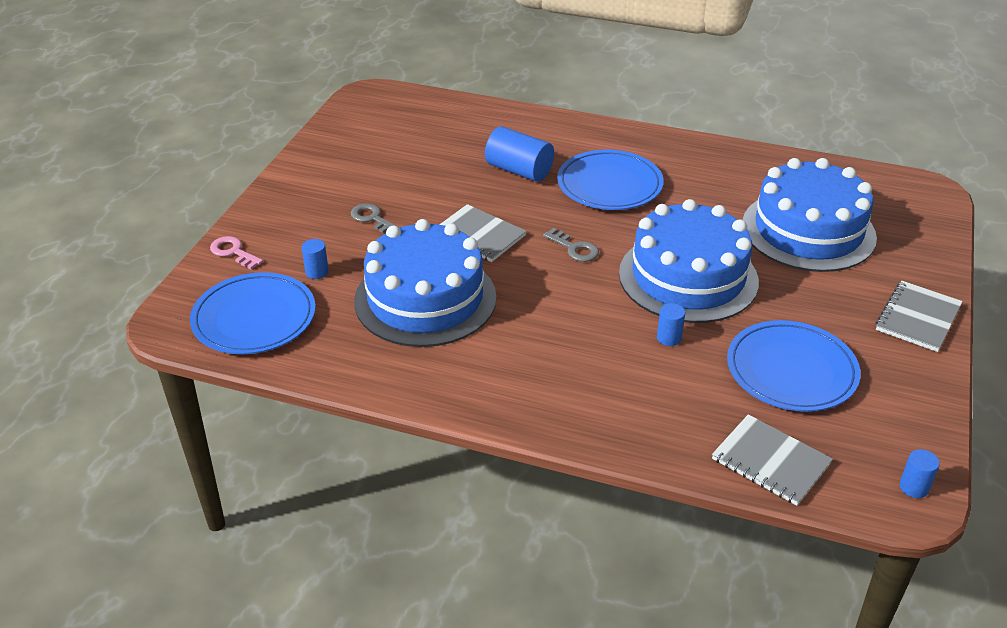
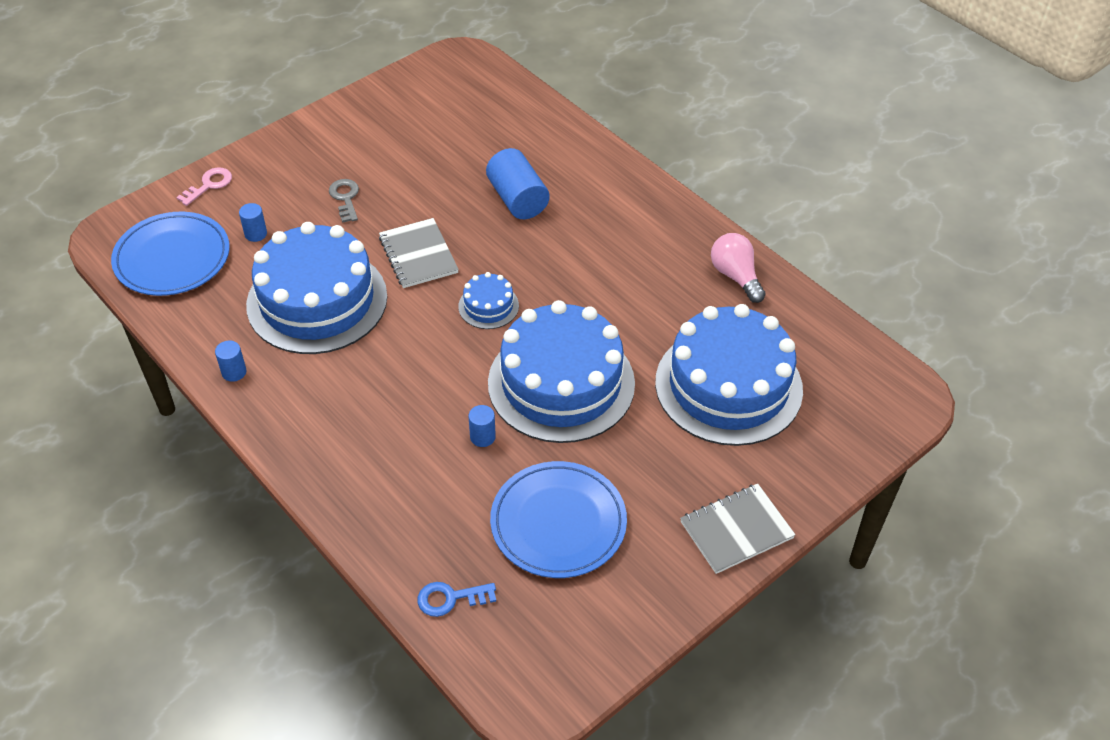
camera: 30 degrees right, 10 degrees up
pink key [210,236,263,269] -> pink key turned 60 degrees clockwise [176,167,232,206]
grey key [543,228,599,262] -> blue cake [458,272,519,329]
blue plate [557,150,664,210] -> none
grey notebook [712,414,833,506] -> blue key [418,582,496,617]
blue cylinder [900,449,940,498] -> blue cylinder moved to [215,341,246,382]
none -> pink light bulb [711,233,766,303]

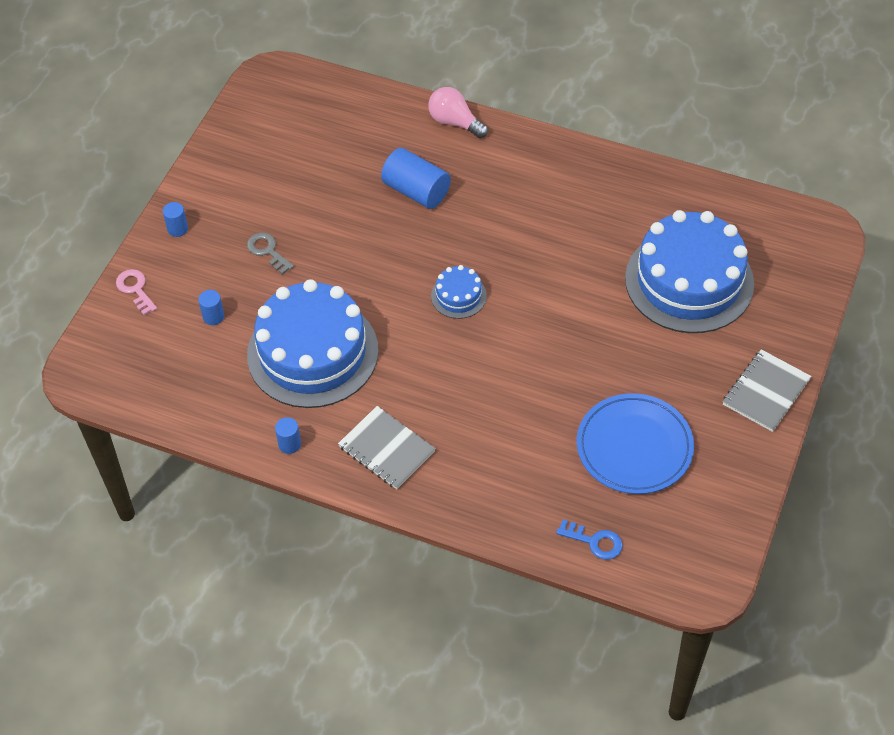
camera: 25 degrees left, 5 degrees up
blue plate [111,212,230,296] -> none
pink key [176,167,232,206] -> pink key turned 45 degrees counterclockwise [116,269,157,315]
grey notebook [379,218,459,288] -> grey notebook moved to [338,406,436,489]
blue key [418,582,496,617] -> blue key turned 120 degrees counterclockwise [556,520,623,560]
blue cylinder [468,405,496,447] -> blue cylinder moved to [163,202,188,237]
blue cake [488,300,635,443] -> none
pink light bulb [711,233,766,303] -> pink light bulb moved to [428,87,488,138]

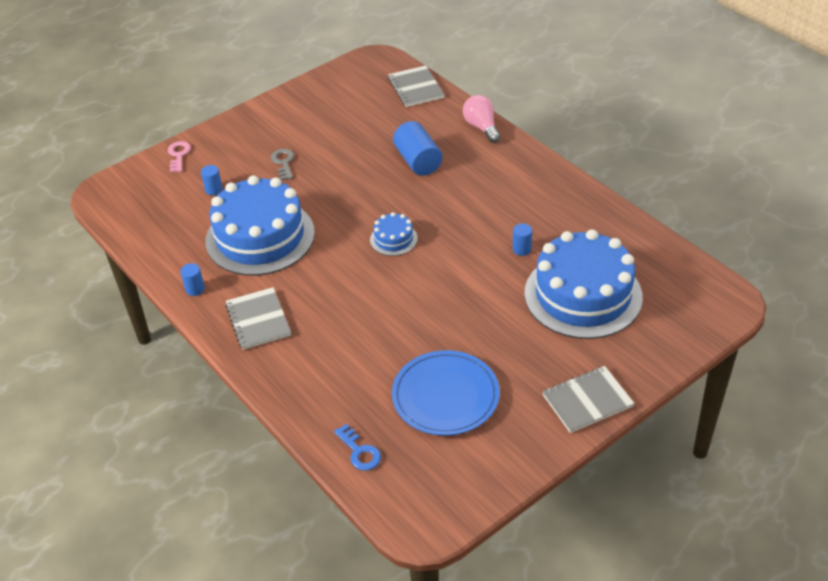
camera: 30 degrees right, 10 degrees down
blue cylinder [163,202,188,237] -> blue cylinder moved to [513,224,532,256]
none -> grey notebook [388,65,444,107]

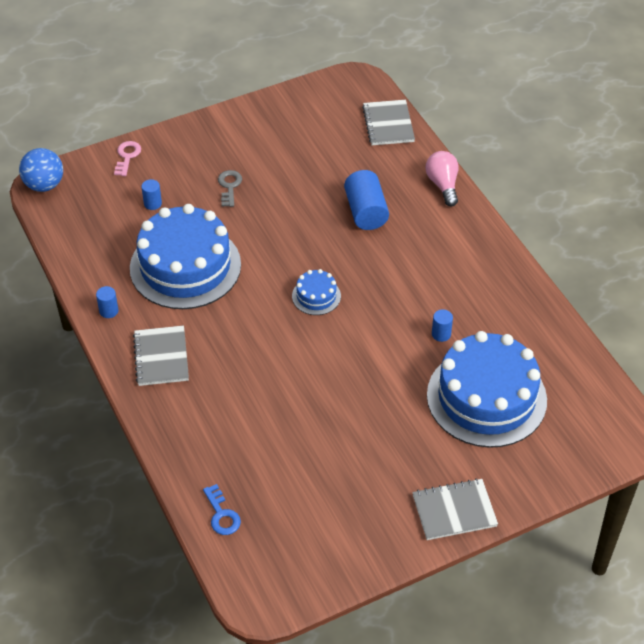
camera: 10 degrees right, 5 degrees up
blue plate [392,350,500,436] -> none
none -> blue ball [19,148,63,192]

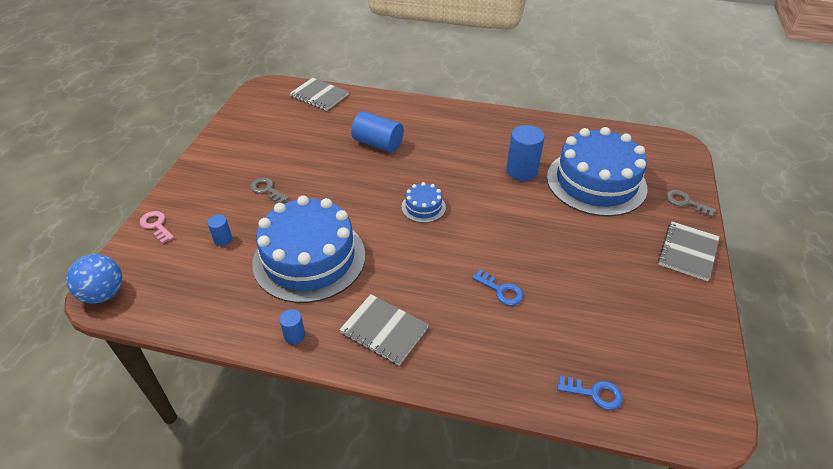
camera: 50 degrees left, 5 degrees down
pink light bulb [426,151,459,207] -> none
blue cylinder [432,309,453,342] -> blue cylinder [506,125,545,181], size x1.95
none -> blue key [472,269,523,306]
none -> grey key [666,190,716,217]

